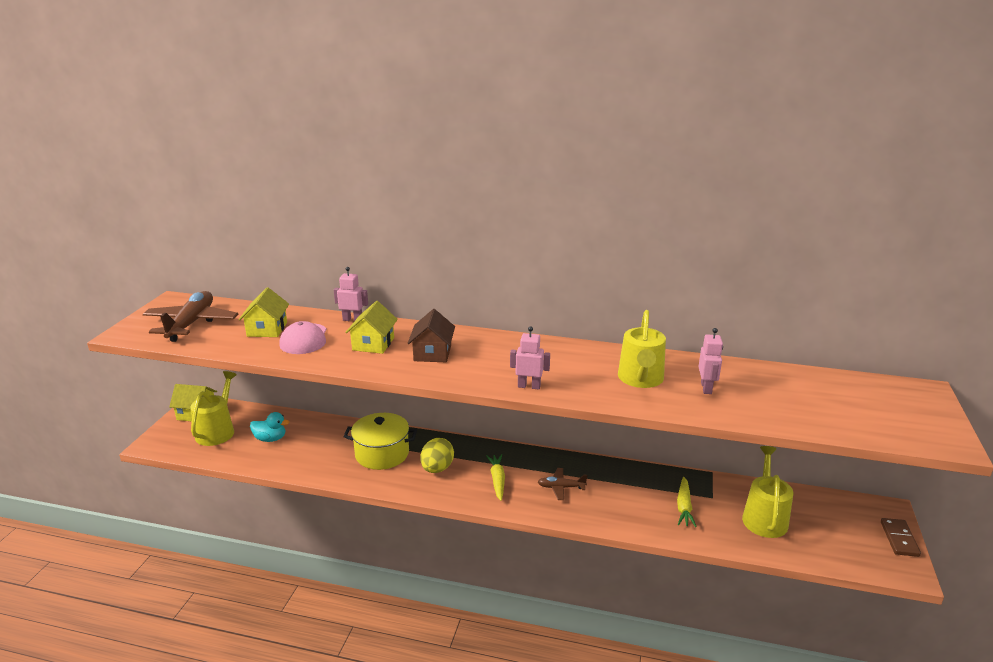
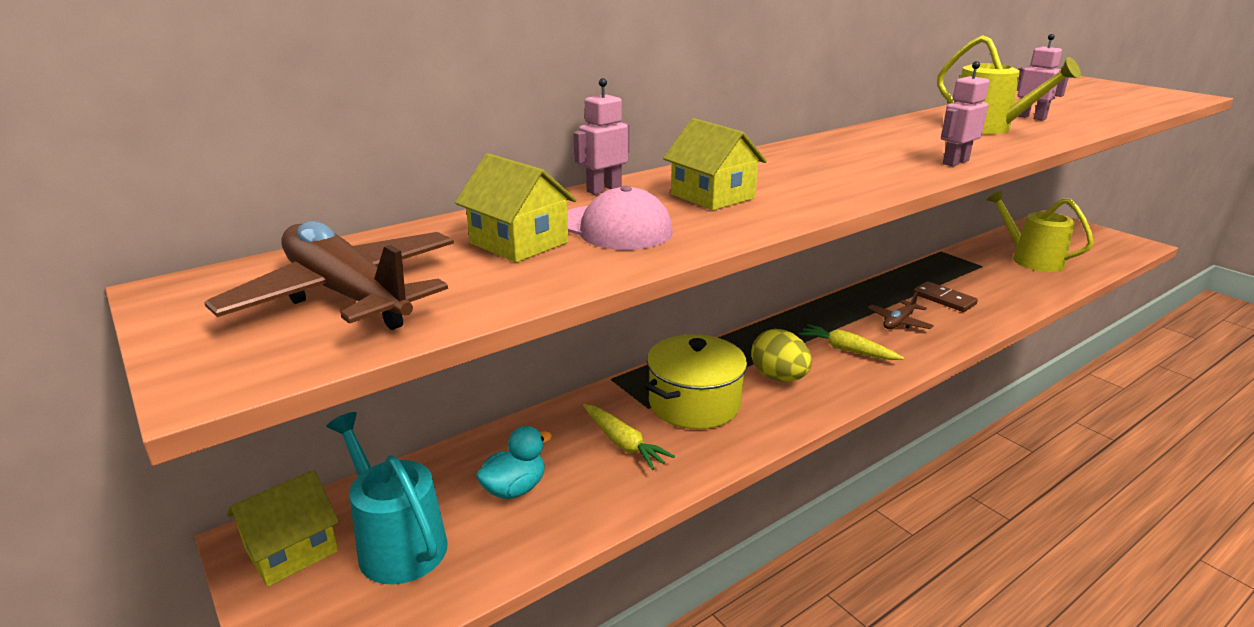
camera: 50 degrees left, 0 degrees up
yellow watering can [190,371,237,446] -> turquoise watering can [327,412,448,585]
brown house [408,309,455,362] -> none
yellow carrot [677,477,697,527] -> yellow carrot moved to [583,404,675,470]
brown domino [881,518,921,557] -> brown domino moved to [913,281,978,312]

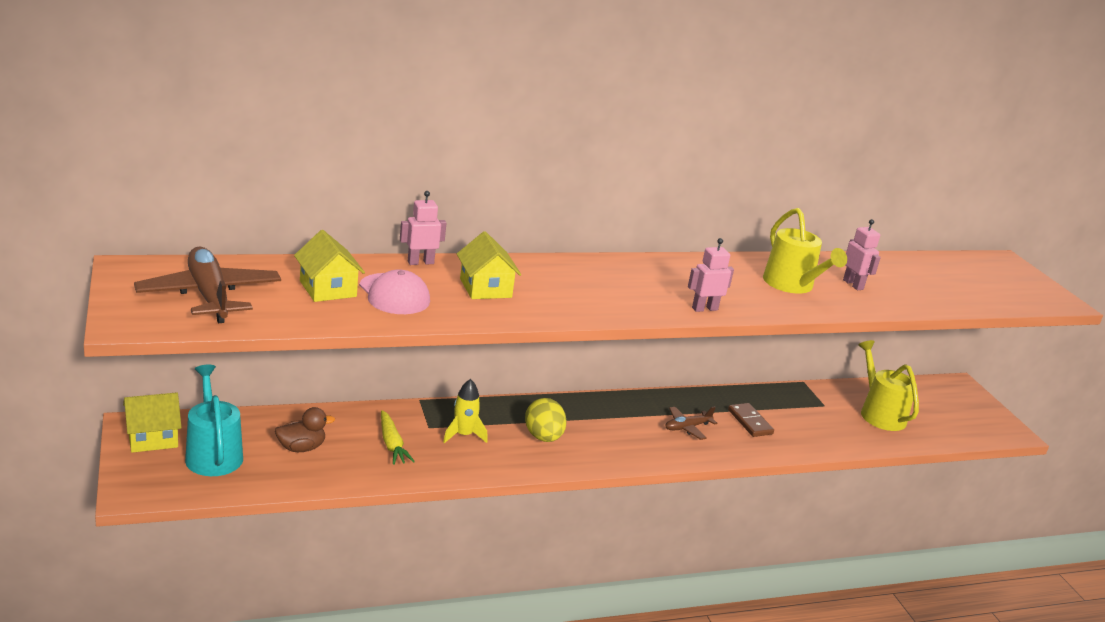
camera: 15 degrees right, 0 degrees up
turquoise duck [476,426,552,499] -> brown duck [275,407,335,452]
yellow pot [645,334,747,429] -> yellow rocket [443,379,488,443]
yellow carrot [799,324,904,360] -> none

